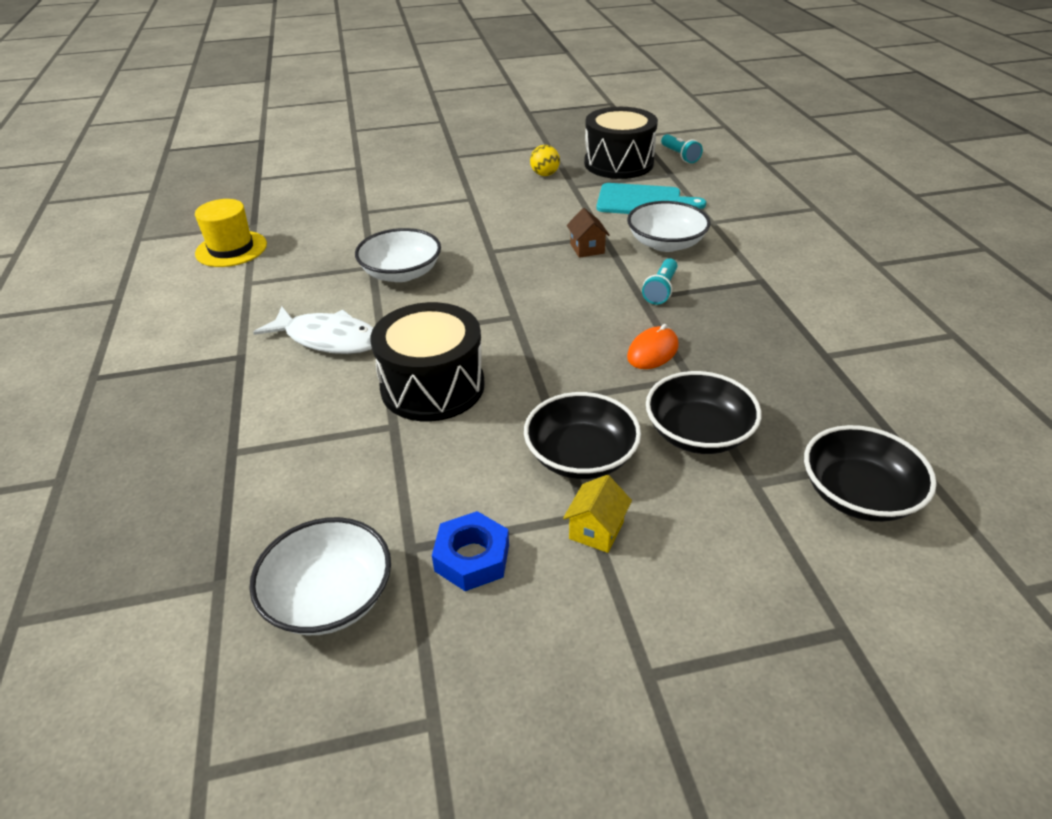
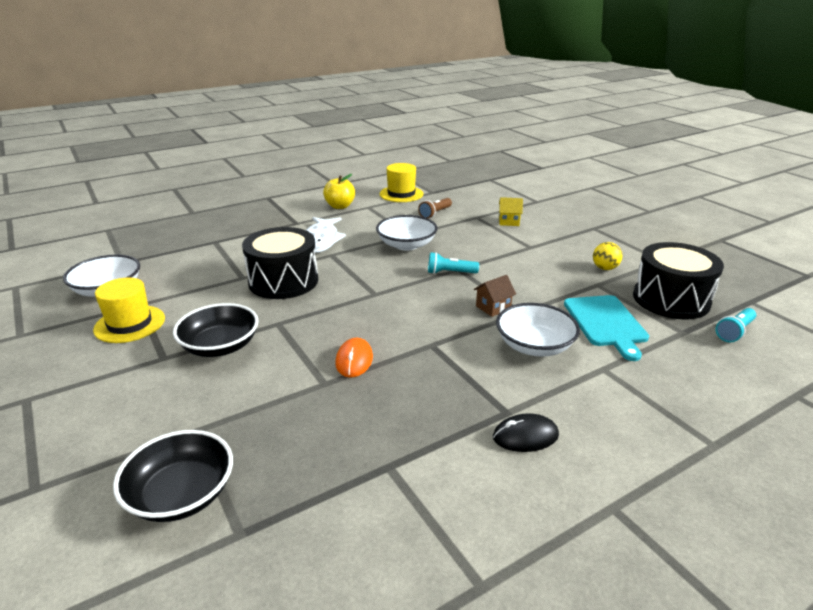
camera: 70 degrees right, 10 degrees down
blue nut [432,511,509,591] -> yellow hat [93,278,165,343]
yellow house [563,475,632,553] -> yellow house moved to [499,197,523,226]
orange mouse [627,324,679,369] -> orange mouse turned 75 degrees clockwise [335,338,373,378]
turquoise flashlight [642,258,677,305] -> turquoise flashlight moved to [428,252,479,274]
black bowl [646,371,761,454] -> none
none -> yellow apple [323,174,355,209]
none -> brown flashlight [418,198,452,218]
none -> black mouse [493,413,559,452]

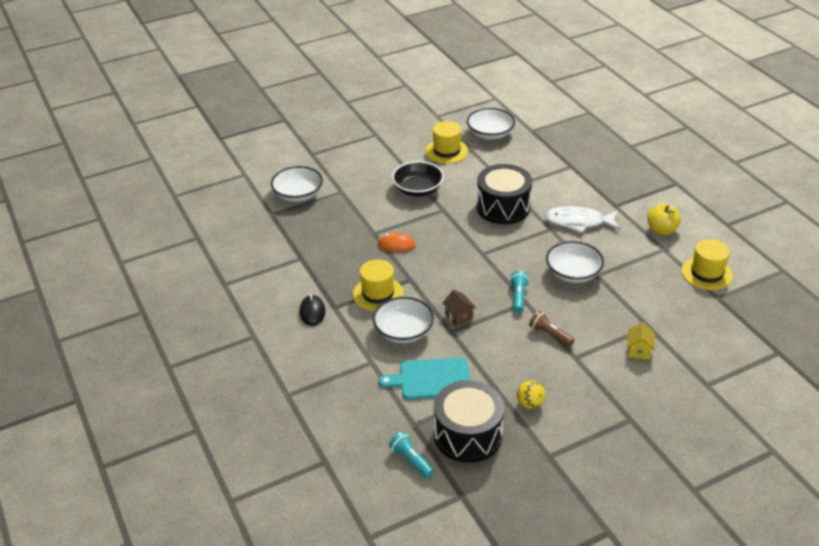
camera: 95 degrees right, 10 degrees up
black bowl [113,430,233,522] -> white bowl [271,166,323,202]
brown flashlight [418,198,452,218] -> brown flashlight moved to [529,311,574,347]
none -> yellow hat [353,259,403,311]

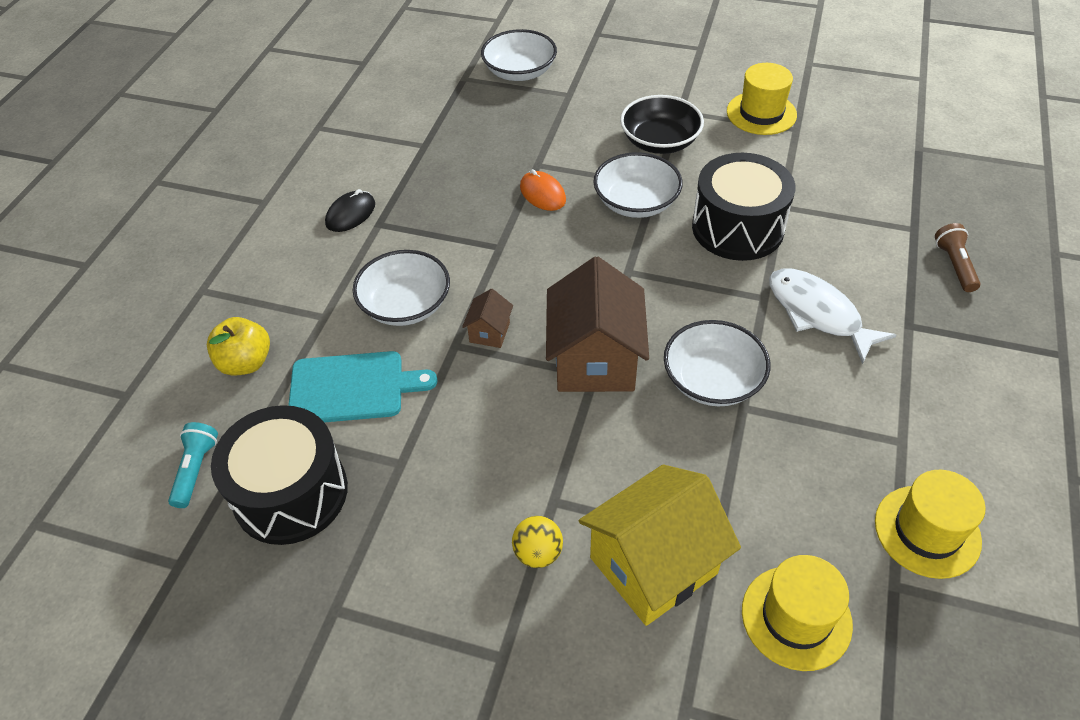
camera: 45 degrees right, 10 degrees up
yellow hat [353,259,403,311] -> yellow hat moved to [742,555,853,671]
turquoise cutting board [379,358,470,399] -> turquoise cutting board turned 135 degrees clockwise [288,351,438,422]
white bowl [467,108,515,140] -> white bowl moved to [593,152,683,218]
turquoise flashlight [510,271,529,313] -> brown house [546,257,649,392]
yellow ball [517,380,545,409] -> yellow ball moved to [512,516,563,568]
brown flashlight [529,311,574,347] -> brown flashlight moved to [935,223,981,292]
yellow house [627,322,655,360] -> yellow house [579,464,741,626], size x2.24
yellow apple [647,203,681,235] -> yellow apple moved to [207,317,270,376]

